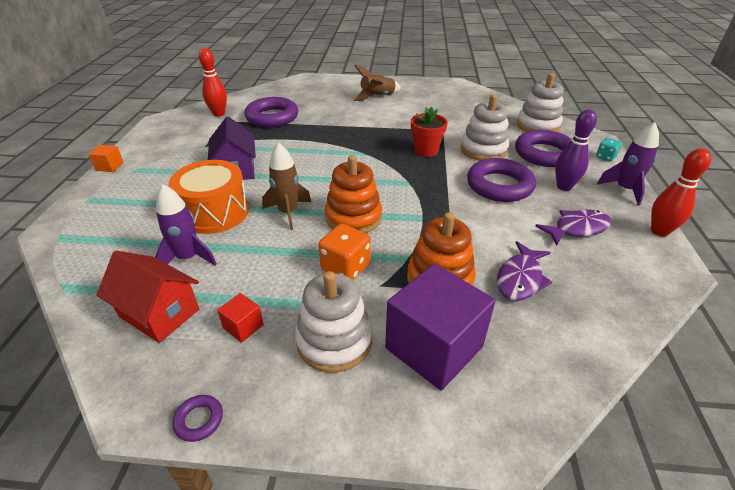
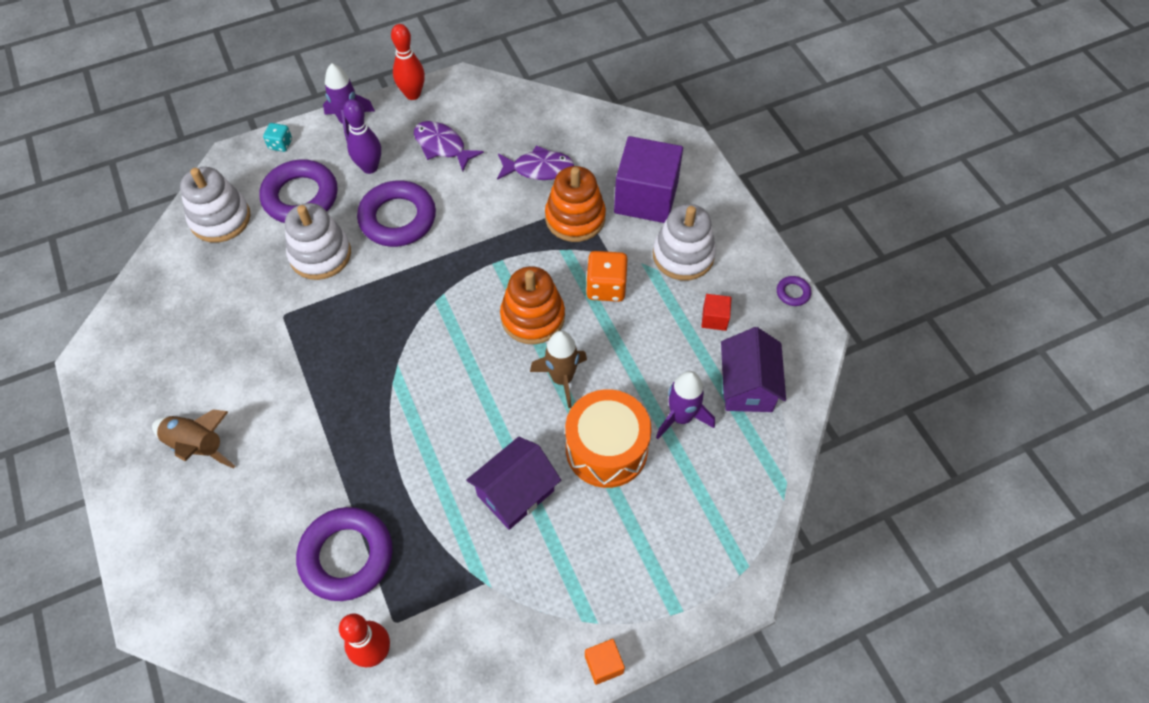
camera: 120 degrees left, 20 degrees up
red house [96,251,199,343] -> purple house [721,327,786,412]
red flower pot [411,107,448,157] -> none

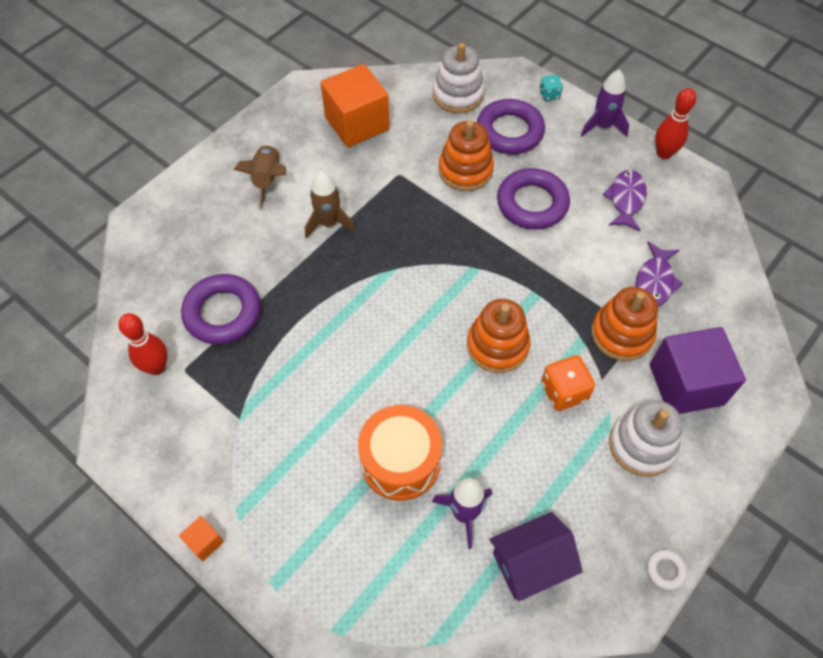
camera: 65 degrees right, 0 degrees up
white stacking toy [285,203,351,280] -> orange stacking toy [439,120,494,191]
purple bowling pin [343,99,381,174] -> none
purple house [466,437,561,530] -> none
purple fish [497,146,574,180] -> purple fish turned 45 degrees clockwise [635,241,683,307]
brown rocket [530,331,587,409] -> brown rocket moved to [305,171,356,239]
red cube [701,294,732,331] -> none
purple ring [777,276,811,306] -> white ring [647,550,687,590]
none -> orange cube [320,64,389,148]

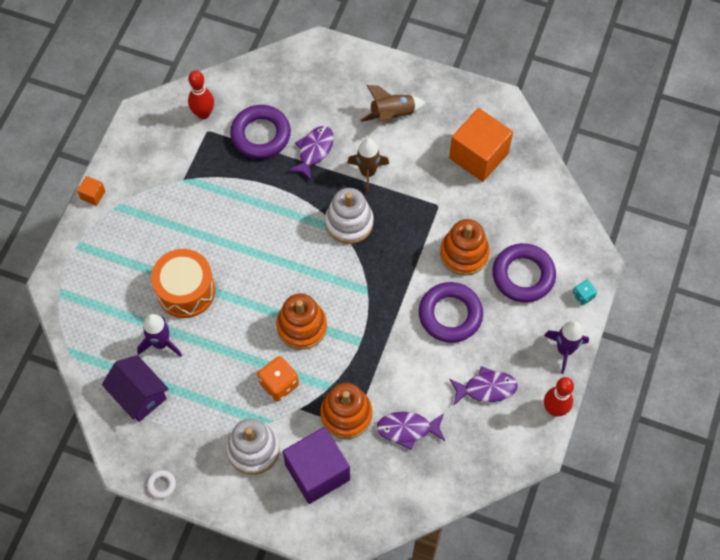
camera: 70 degrees right, 5 degrees up
white stacking toy [433,43,485,113] -> white stacking toy moved to [325,188,373,244]
none -> purple fish [288,126,334,180]

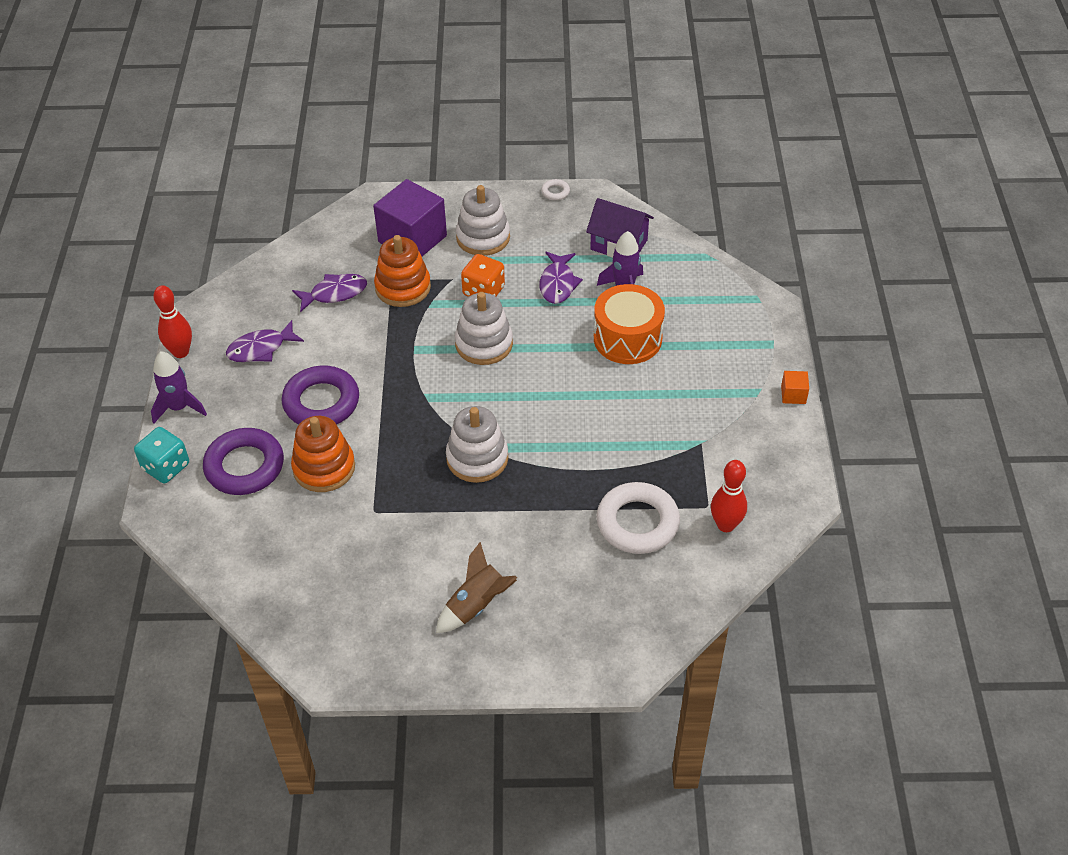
camera: 160 degrees right, 15 degrees down
purple ring [230,105,291,159] -> white ring [596,482,680,554]
orange stacking toy [276,293,327,350] -> white stacking toy [455,292,513,365]
purple fish [288,126,334,180] -> purple fish moved to [540,252,583,304]
brown rocket [347,138,389,194] -> none
orange cube [449,108,513,182] -> none
turquoise dice [573,280,597,305] -> turquoise dice [134,427,189,484], size x1.71

